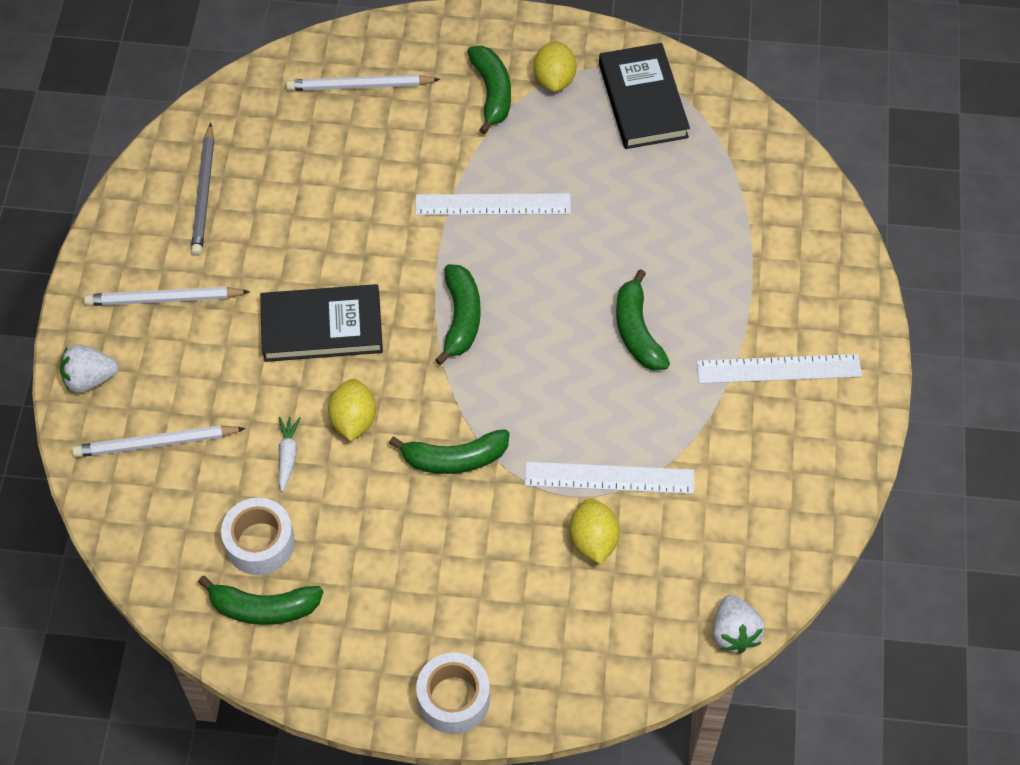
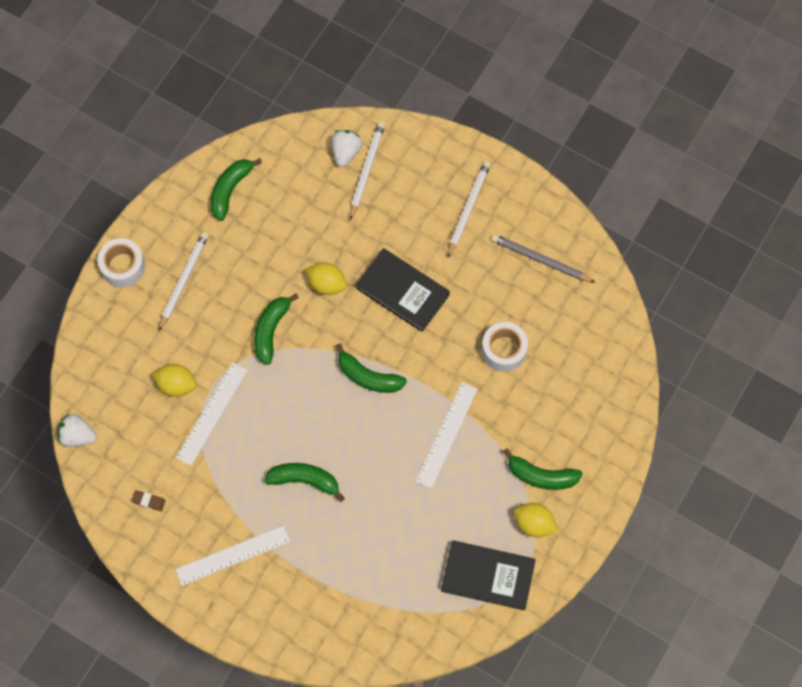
camera: 115 degrees right, 10 degrees up
white strawberry [60,344,118,393] -> white strawberry moved to [331,130,362,167]
white tape [221,498,295,575] -> white tape moved to [482,322,528,372]
black book [260,284,383,362] -> black book turned 75 degrees counterclockwise [356,248,450,332]
white carrot [279,417,301,492] -> none
white pencil [286,75,440,91] -> white pencil moved to [158,232,209,332]
white ruler [697,354,862,384] -> white ruler turned 45 degrees clockwise [175,525,290,586]
none -> brown eraser [131,490,166,511]

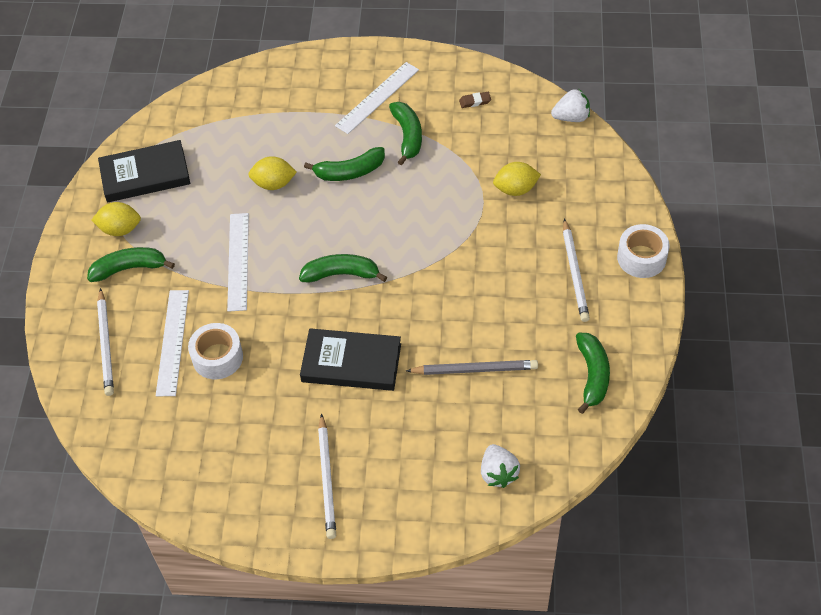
camera: 155 degrees right, 15 degrees down
white ruler [176,362,248,466] -> white ruler moved to [156,290,189,396]
green banana [254,294,299,365] -> green banana moved to [389,102,422,166]
yellow lemon [305,262,347,295] -> yellow lemon moved to [248,156,297,190]
white pencil [350,122,385,220] -> white pencil moved to [97,288,114,396]
grey pencil [491,234,596,283] -> grey pencil moved to [406,360,538,375]

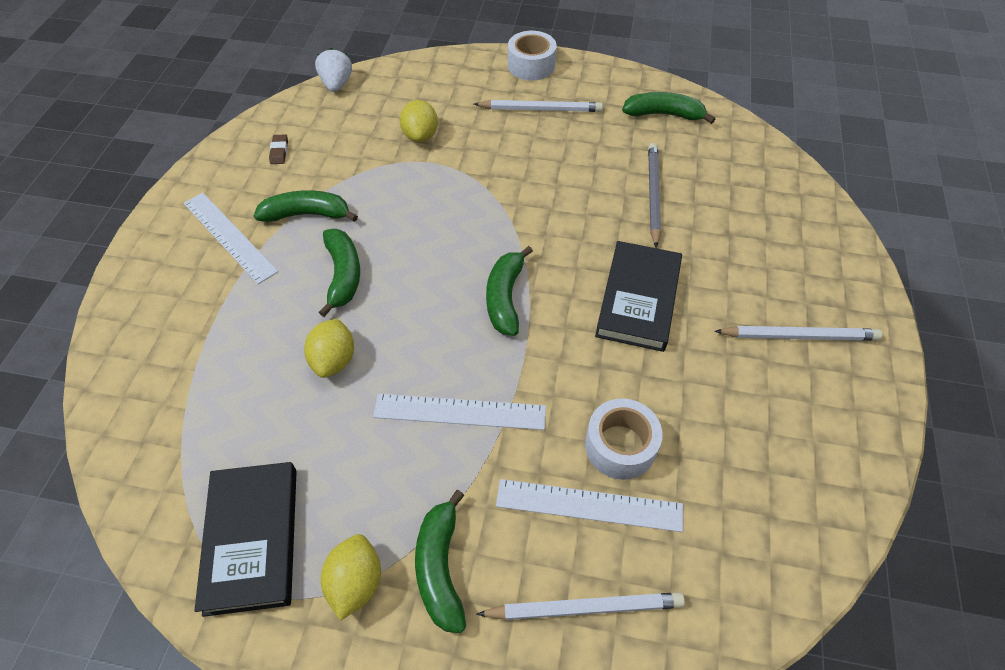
camera: 85 degrees left, 0 degrees up
white strawberry [481,444,520,488] -> none

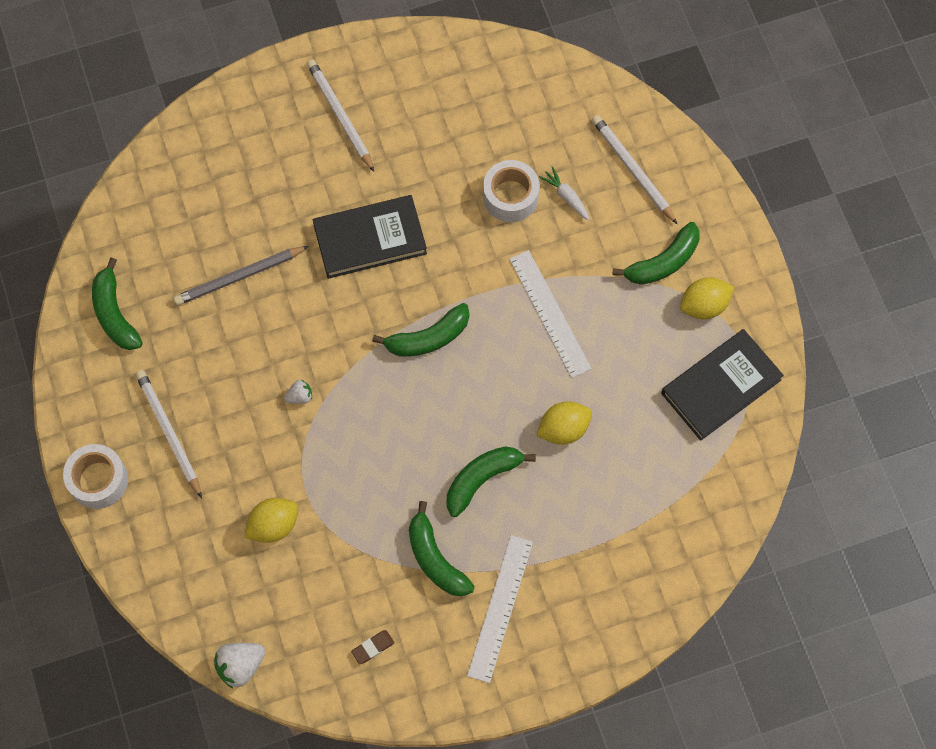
camera: 120 degrees left, 15 degrees up
white ruler [496,479,683,532] -> white carrot [539,166,590,221]
none -> white strawberry [284,380,312,404]

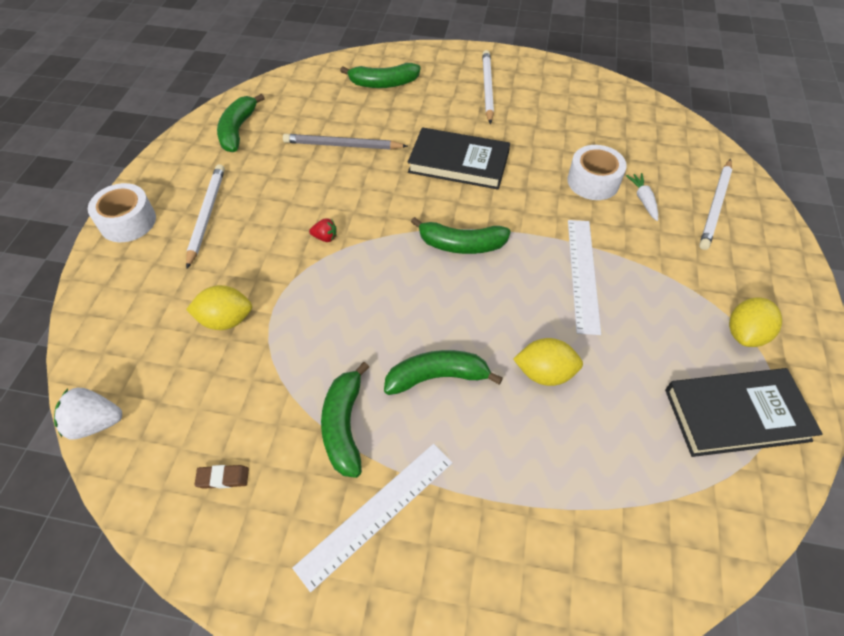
camera: 30 degrees right, 15 degrees down
white strawberry [284,380,312,404] -> red strawberry [309,218,336,242]
white pencil [592,115,677,224] -> white pencil turned 150 degrees counterclockwise [699,159,732,250]
green banana [612,222,700,285] -> green banana moved to [340,63,420,88]
yellow lemon [680,277,734,319] -> yellow lemon turned 60 degrees counterclockwise [729,297,782,347]

